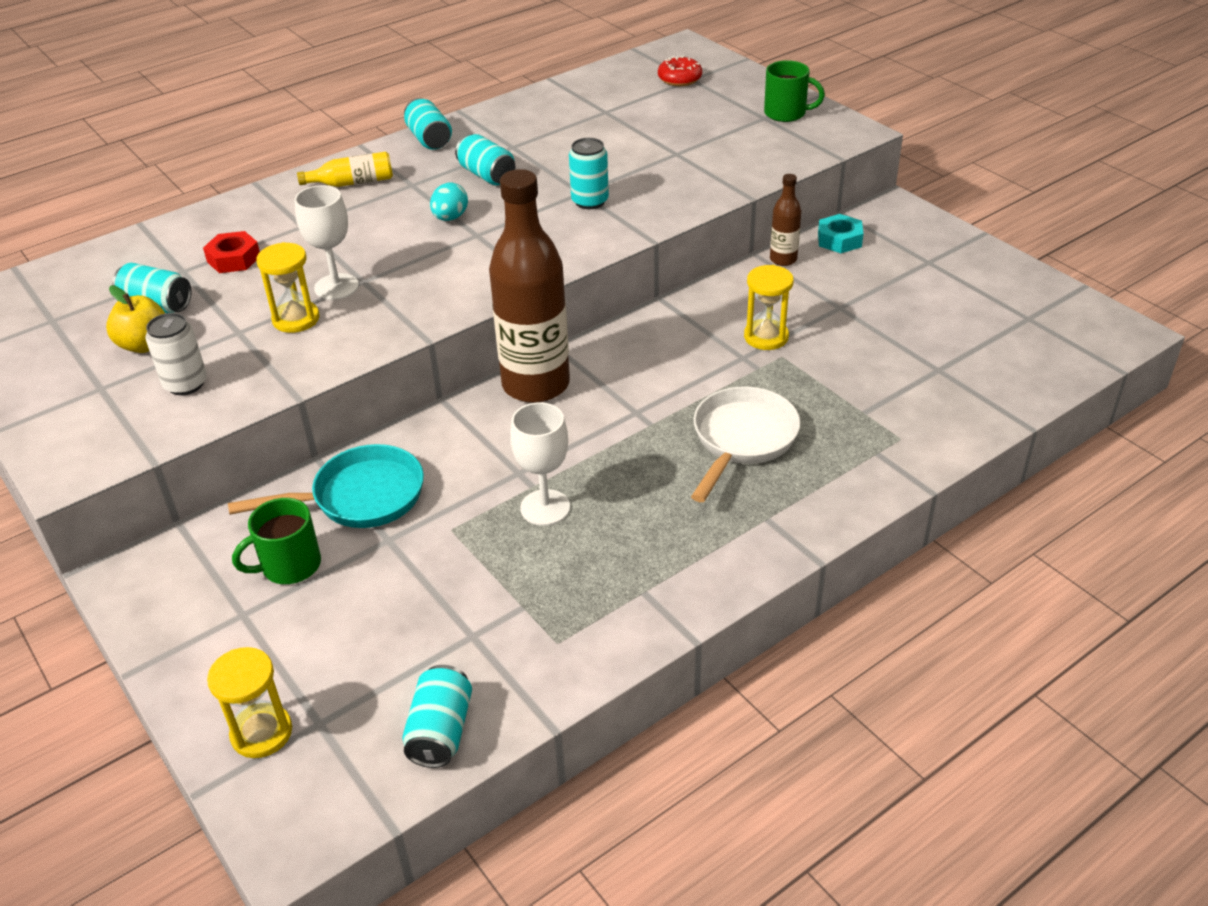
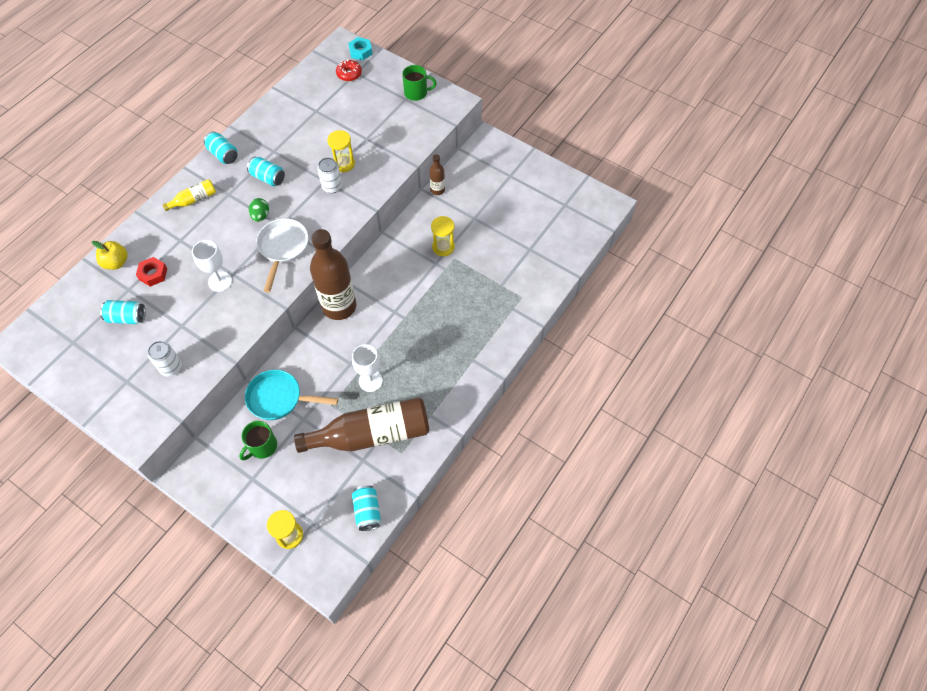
camera: 20 degrees left, 20 degrees up
yellow apple [106,285,165,353] -> yellow apple moved to [92,241,128,270]
turquoise pan [228,444,424,528] -> turquoise pan turned 135 degrees counterclockwise [245,370,338,420]
yellow hourglass [256,242,319,333] -> yellow hourglass moved to [327,130,355,172]
turquoise egg [430,183,468,221] -> green egg [249,198,269,222]
turquoise can [569,138,609,209] -> white can [317,158,342,193]
white pan [691,387,801,502] -> white pan moved to [256,218,309,292]
turquoise nut [818,214,863,253] -> turquoise nut moved to [348,37,372,60]
none -> brown bottle [294,397,430,453]

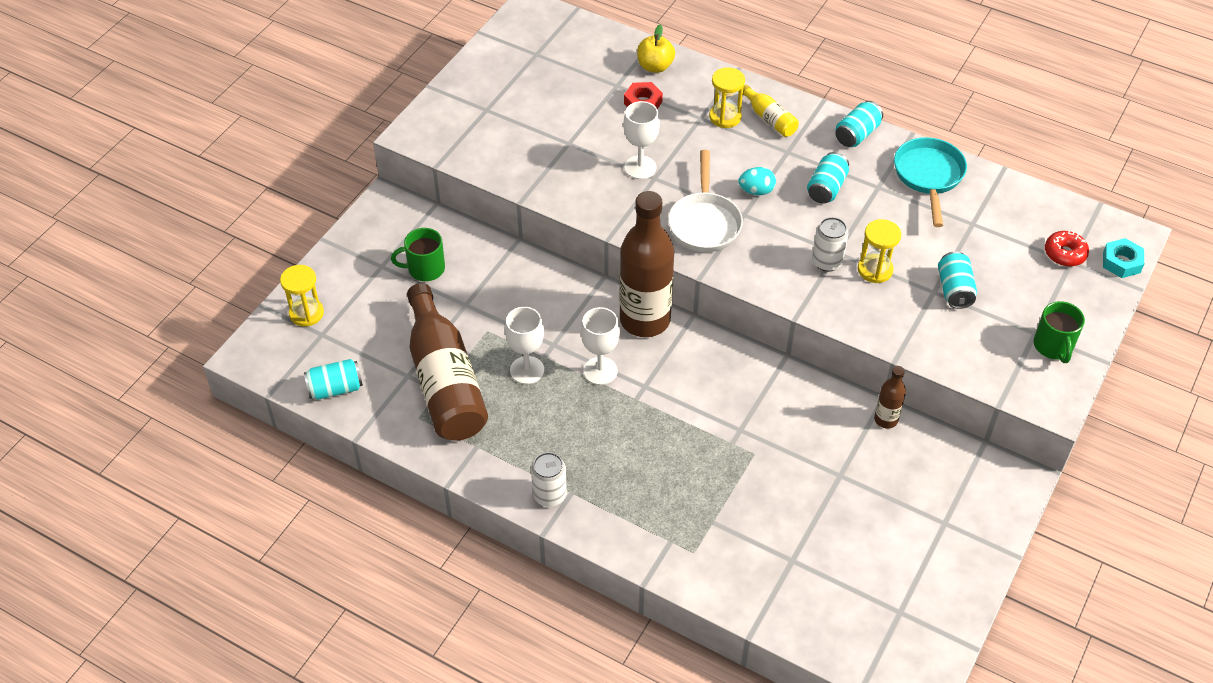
camera: 85 degrees right, 10 degrees down
turquoise can [100,300,146,324] -> turquoise can moved to [938,251,977,309]
white can [148,341,182,376] -> white can moved to [531,452,567,507]
green mug [239,421,277,460] -> green mug turned 45 degrees counterclockwise [391,228,445,281]
turquoise pan [245,370,338,420] -> turquoise pan moved to [894,137,967,227]
green egg [249,198,269,222] -> turquoise egg [738,167,776,195]
white pan [256,218,309,292] -> white pan turned 90 degrees clockwise [668,150,743,252]
yellow hourglass [431,216,455,256] -> yellow hourglass moved to [709,67,745,128]
none -> white goblet [581,307,620,385]

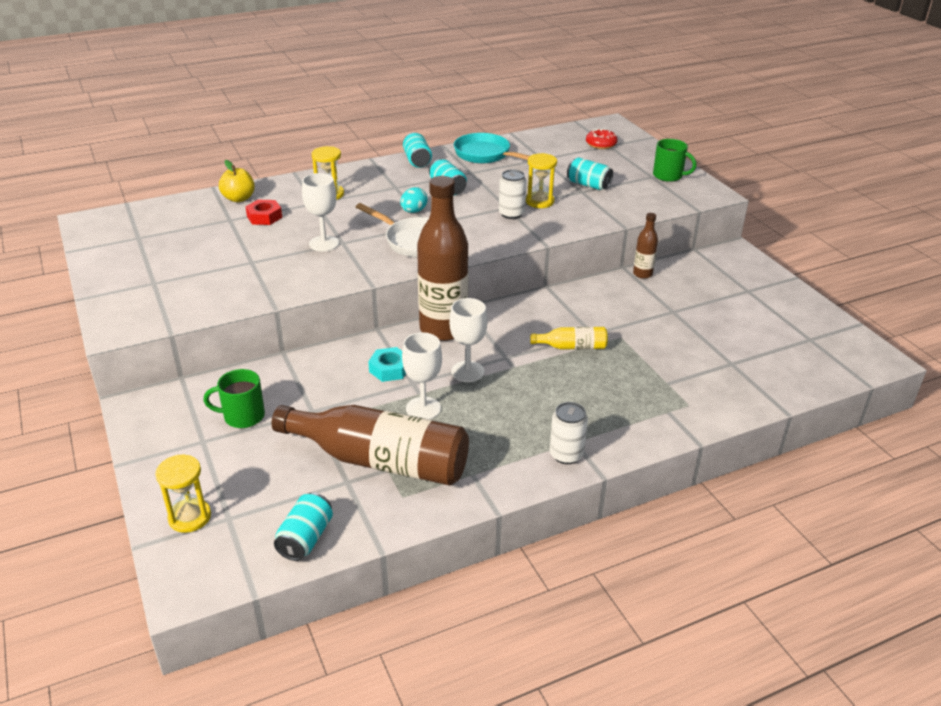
camera: 55 degrees left, 15 degrees down
green mug [391,228,445,281] -> green mug turned 60 degrees clockwise [203,369,265,428]
yellow bottle [743,85,799,137] -> yellow bottle moved to [530,327,608,350]
turquoise nut [1103,238,1144,278] -> turquoise nut moved to [368,347,406,382]

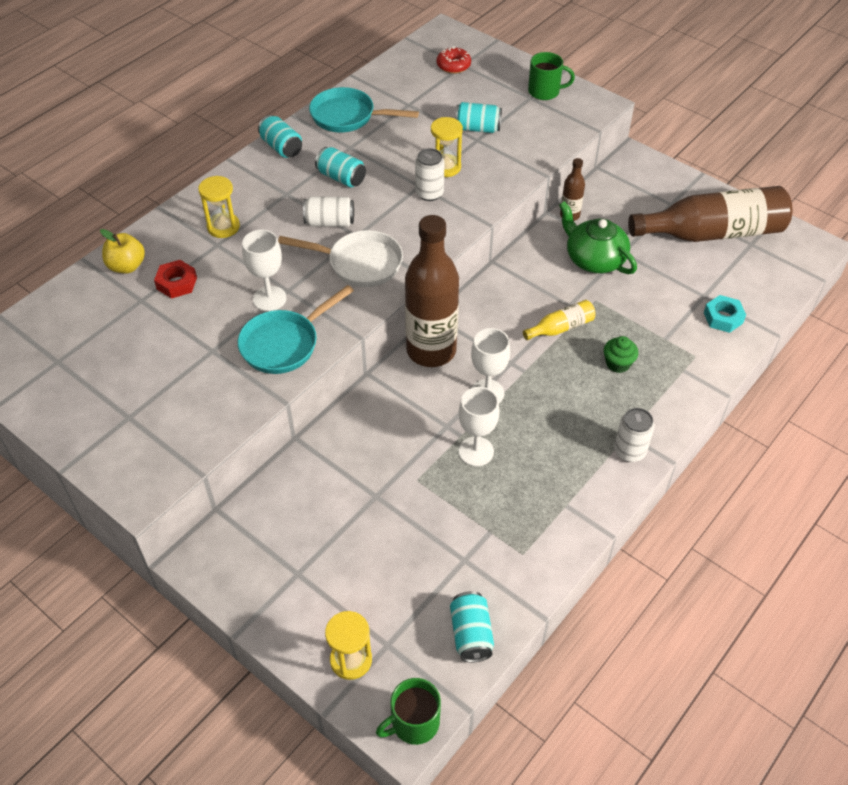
camera: 25 degrees left, 15 degrees up
green mug [203,369,265,428] -> green mug moved to [376,678,441,745]
brown bottle [272,405,469,486] -> brown bottle moved to [628,186,792,242]
turquoise nut [368,347,406,382] -> turquoise nut moved to [704,295,746,333]
turquoise egg [400,187,428,213] -> white can [303,196,354,227]
none -> turquoise pan [238,285,354,374]
none -> green teapot [559,201,637,274]
none -> green cupcake [604,336,638,373]

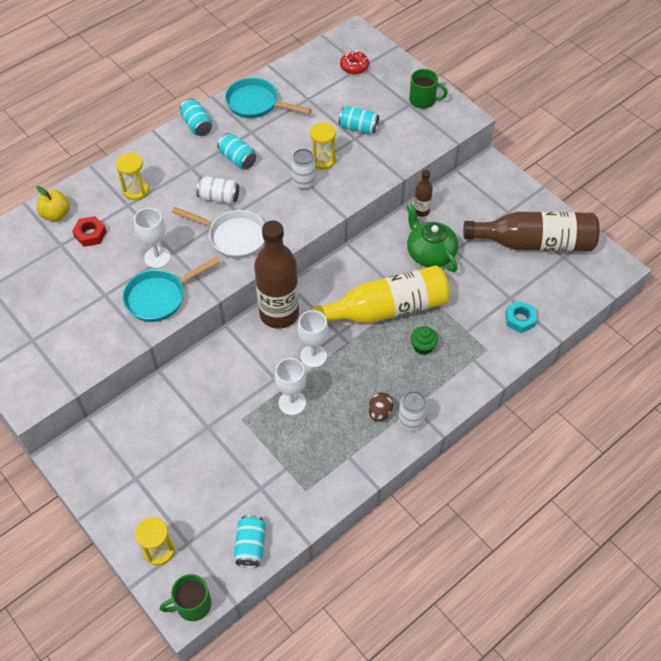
camera: 10 degrees right, 5 degrees up
yellow bottle [523,300,596,340] -> yellow bottle [311,266,450,323], size x2.22
none -> brown egg [368,392,393,422]

